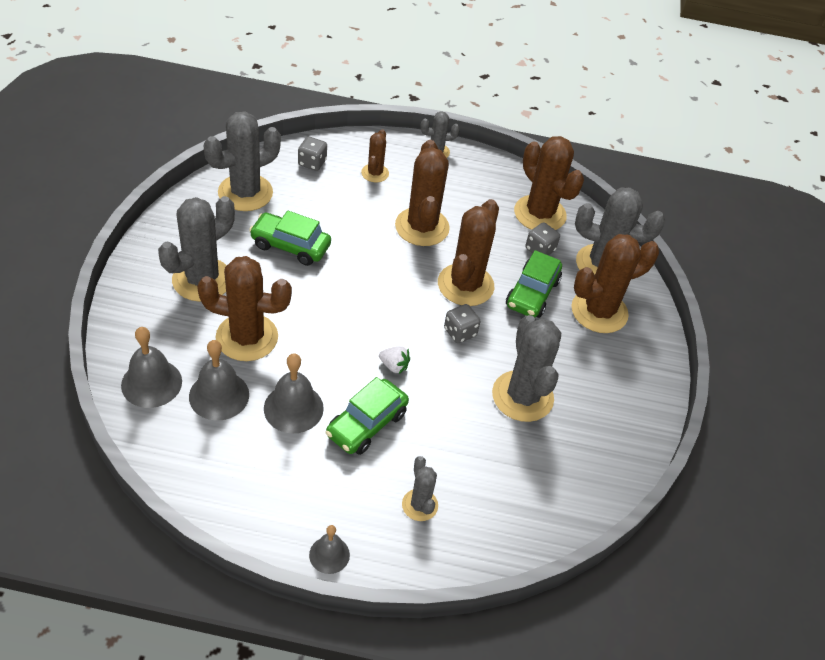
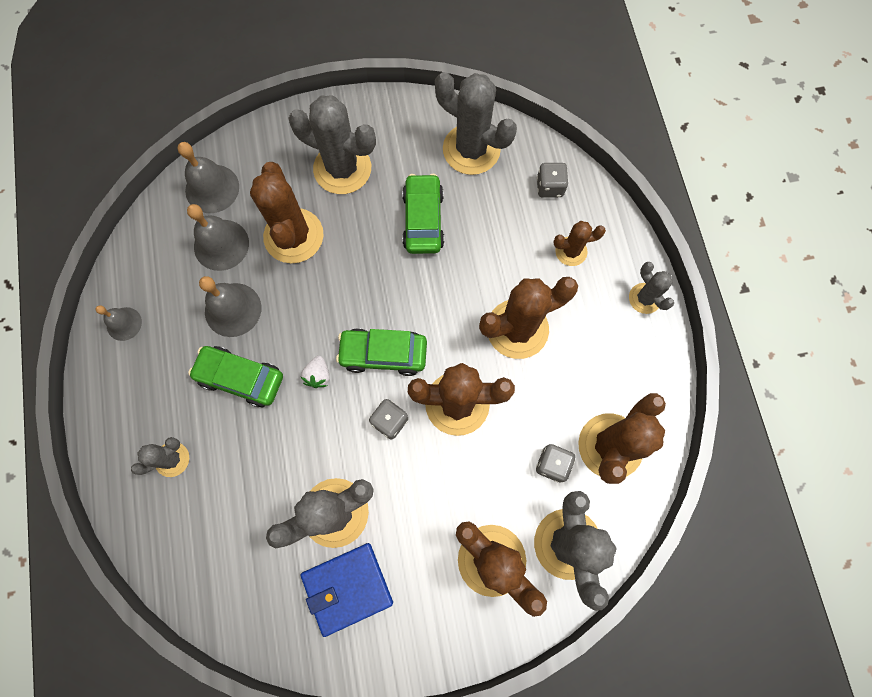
camera: 75 degrees right, 25 degrees up
grey bell [309,525,350,574] -> grey bell moved to [96,305,142,341]
green car [506,250,562,318] -> green car moved to [336,328,427,376]
none -> blue wallet [301,543,393,637]

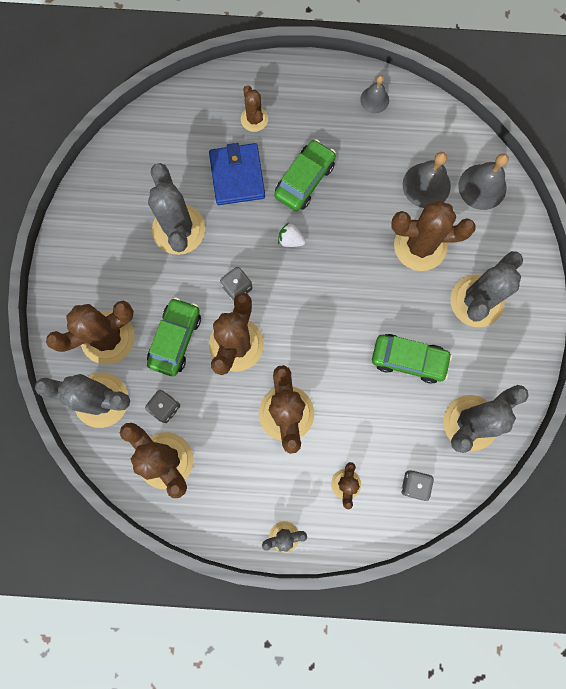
camera: 105 degrees right, 5 degrees up
grey cactus [131,437,189,477] -> brown cactus [241,85,268,132]
grey bell [199,276,261,337] -> none
blue wallet [301,543,393,637] -> blue wallet moved to [209,143,265,205]
green car [336,328,427,376] -> green car moved to [147,297,201,376]

